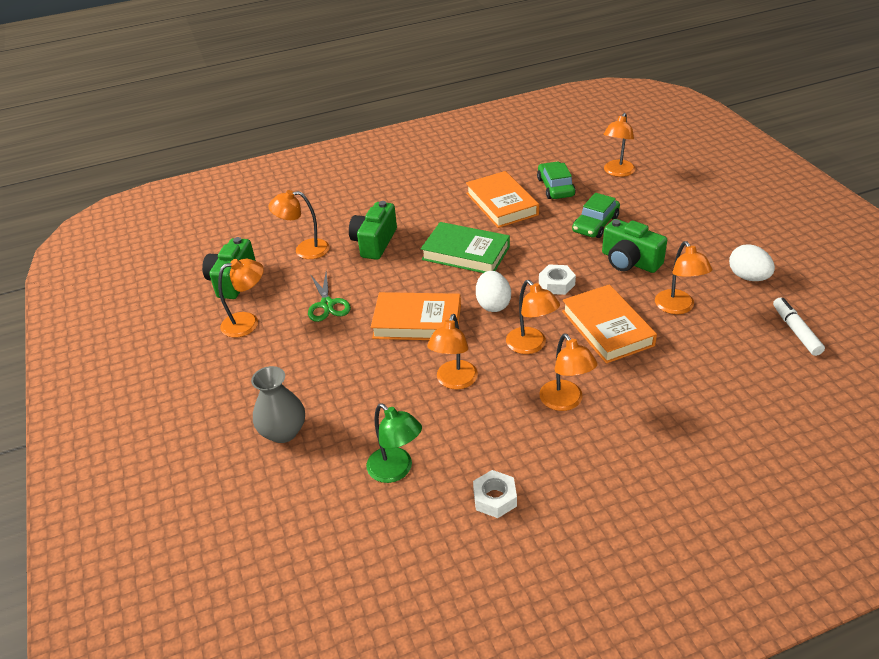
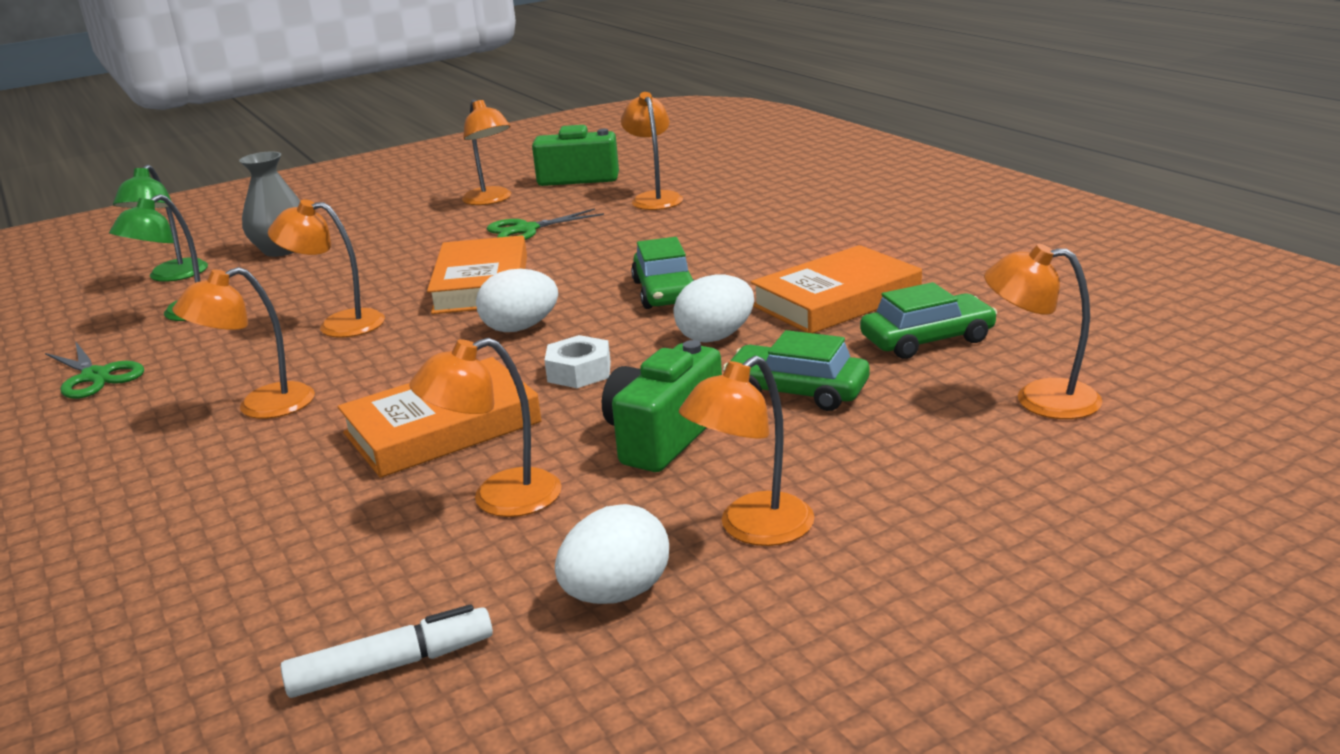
camera: 80 degrees right, 15 degrees down
green camera [349,201,397,260] -> none
green book [421,222,510,273] -> green car [631,237,694,309]
white nut [473,470,517,518] -> green scissors [45,341,144,399]
orange lamp [506,280,560,354] -> orange lamp moved to [679,356,815,546]
none -> green lamp [113,164,208,282]
none -> white egg [674,275,754,343]

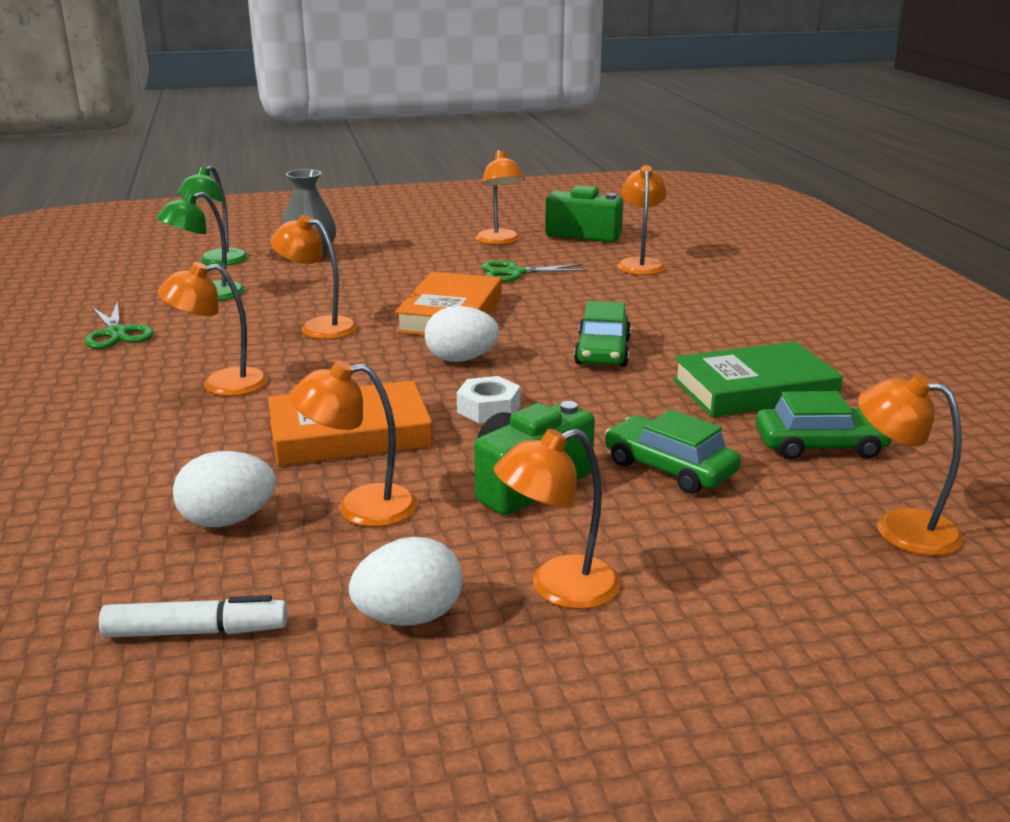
camera: 15 degrees right, 0 degrees up
white egg [674,275,754,343] -> white egg moved to [173,451,276,527]
orange book [751,245,922,333] -> green book [673,342,843,417]

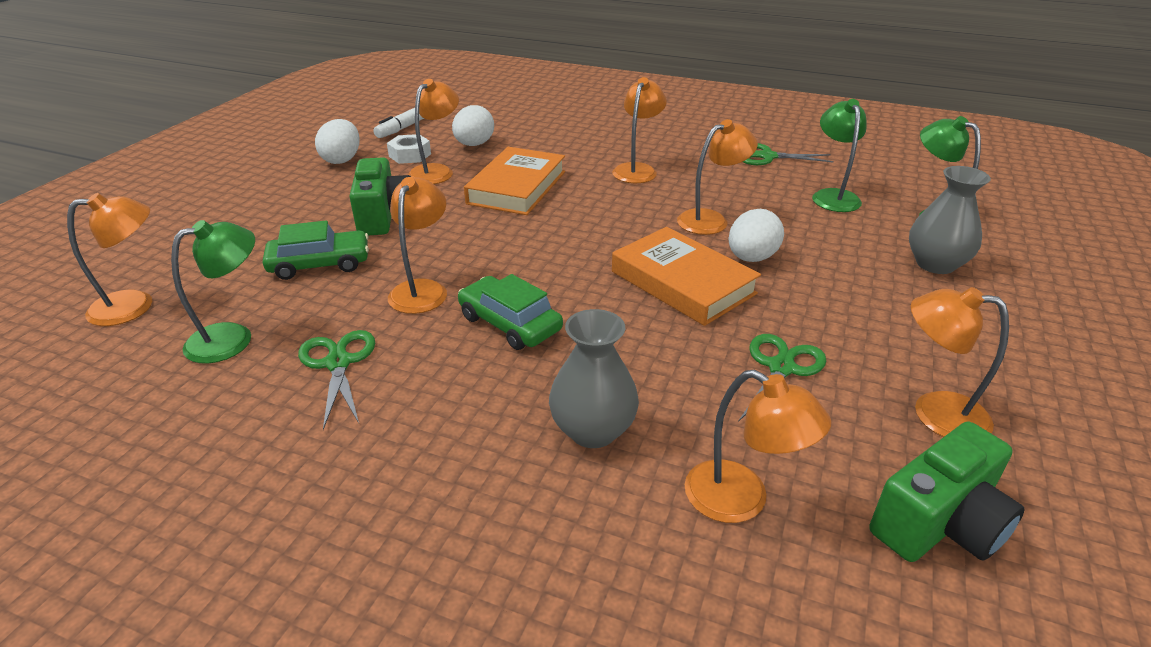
camera: 125 degrees right, 10 degrees up
white egg [425,306,499,362] -> white egg moved to [728,209,784,262]
white nut [457,376,520,423] -> white nut moved to [387,134,431,164]
orange lamp [494,429,621,609] -> orange lamp moved to [388,177,447,314]
green book [673,342,843,417] -> green scissors [298,330,375,430]
green car [755,391,892,460] -> green lamp [171,220,255,363]
none -> grey vase [549,309,639,448]

